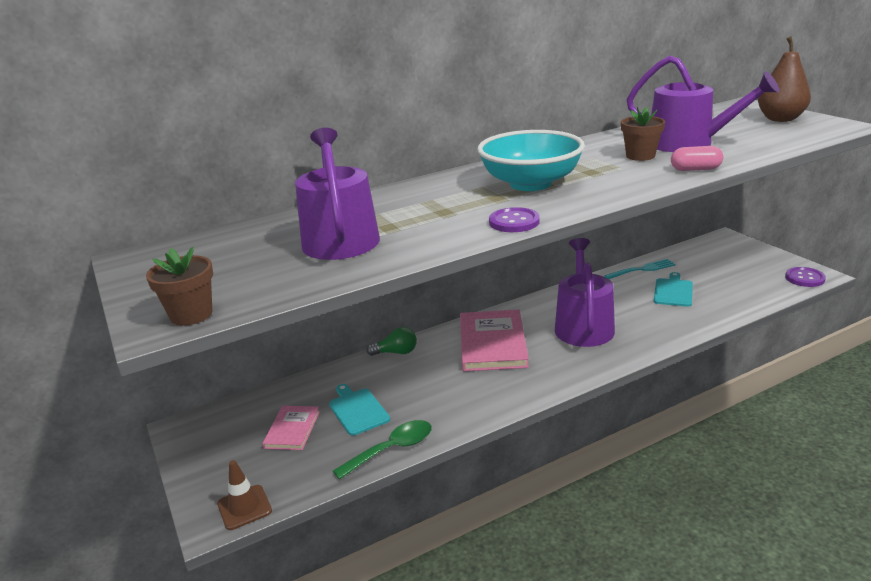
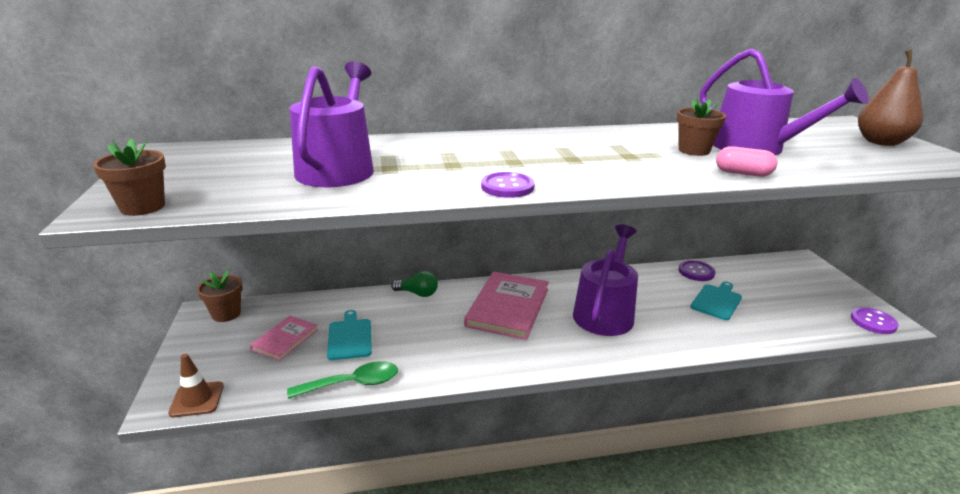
camera: 15 degrees right, 0 degrees up
turquoise bowl [477,130,585,191] -> none
turquoise fork [604,259,676,279] -> purple button [678,260,715,281]
none -> brown flower pot [197,270,243,322]

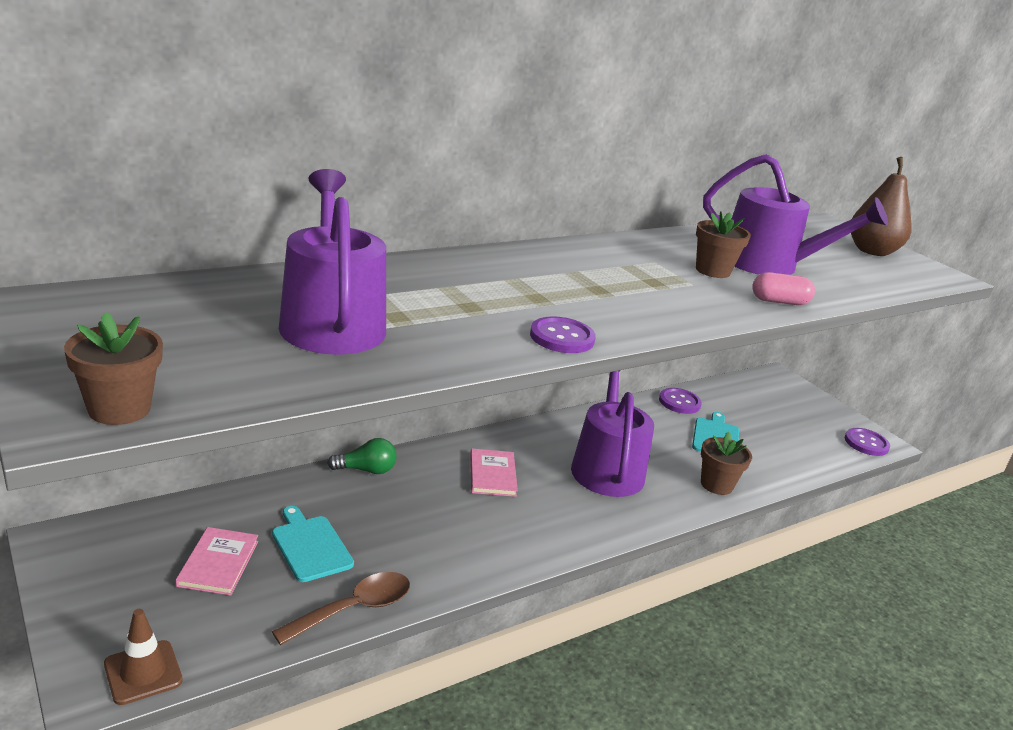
camera: 25 degrees left, 0 degrees up
brown flower pot [197,270,243,322] -> brown flower pot moved to [701,432,752,495]
green spoon [287,361,398,399] -> brown spoon [272,572,410,645]
pink book [464,272,549,340] -> pink book [470,449,518,497], size x0.55

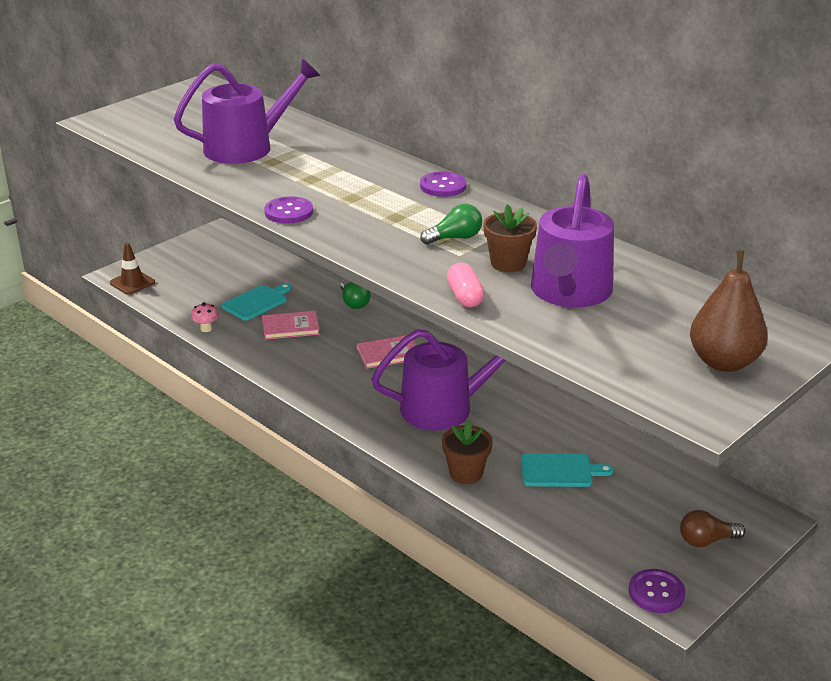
camera: 80 degrees right, 5 degrees up
brown flower pot [64,312,163,425] -> none
pink book [175,527,258,596] -> pink book moved to [262,311,320,340]
brown spoon [272,572,410,645] -> pink mushroom [191,302,219,332]
purple button [659,388,702,414] -> purple button moved to [420,171,467,197]
none -> green light bulb [420,204,482,245]
none -> brown light bulb [680,510,745,547]

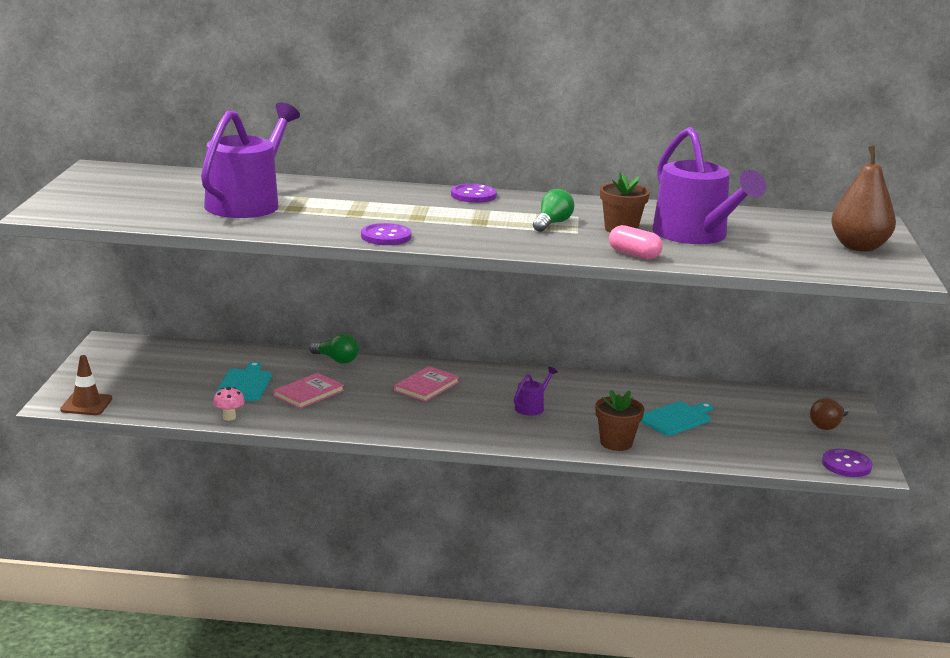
camera: 40 degrees left, 10 degrees down
purple watering can [371,329,506,431] -> purple watering can [514,367,558,416], size x0.42

